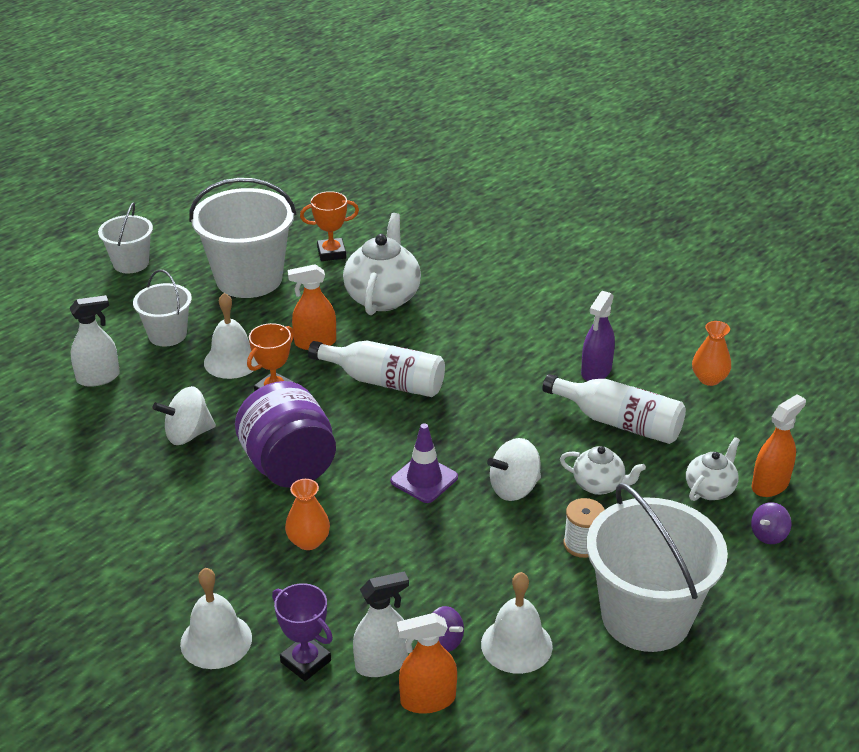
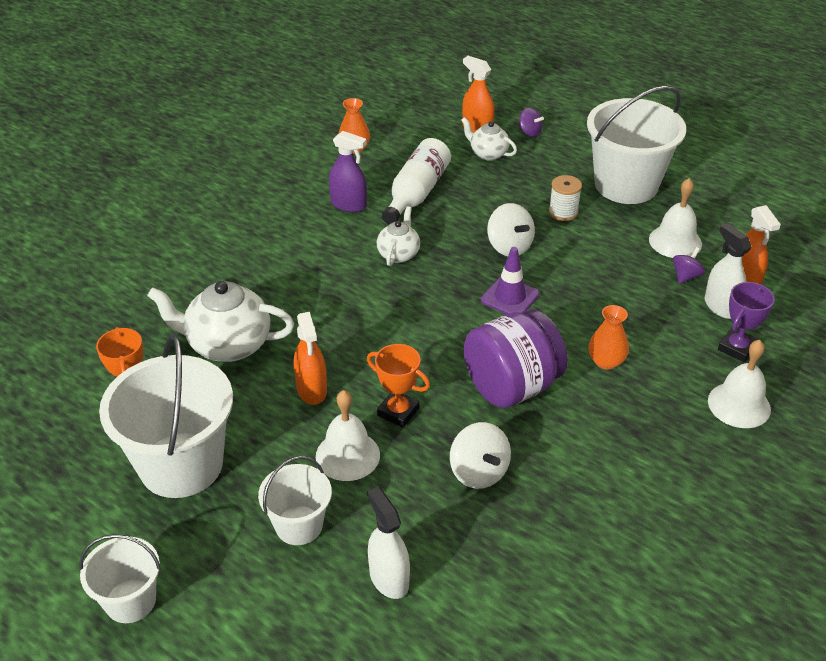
camera: 95 degrees left, 5 degrees up
white bottle [308,341,445,397] -> none
white teapot [560,446,646,495] -> white teapot moved to [377,206,420,266]

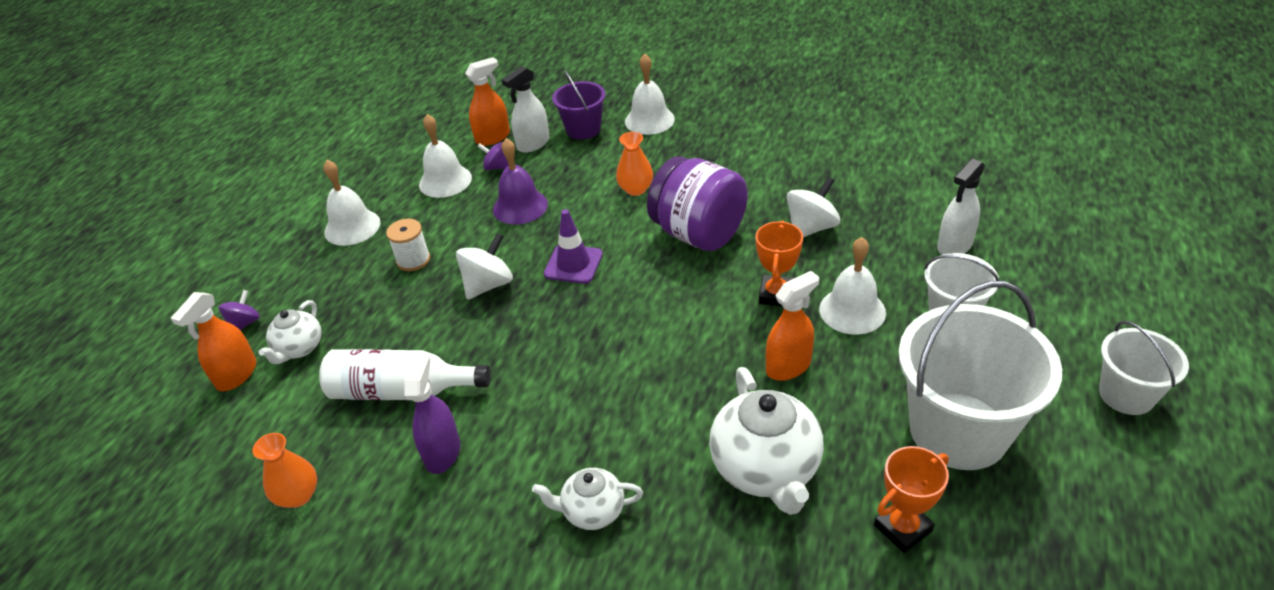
camera: 105 degrees left, 0 degrees up
white teapot [377,206,420,266] -> white teapot moved to [532,468,643,530]
white bucket [587,86,686,204] -> white bell [323,160,380,246]
purple trophy [718,282,775,362] -> purple bucket [552,70,606,140]
none -> purple bell [493,138,548,225]

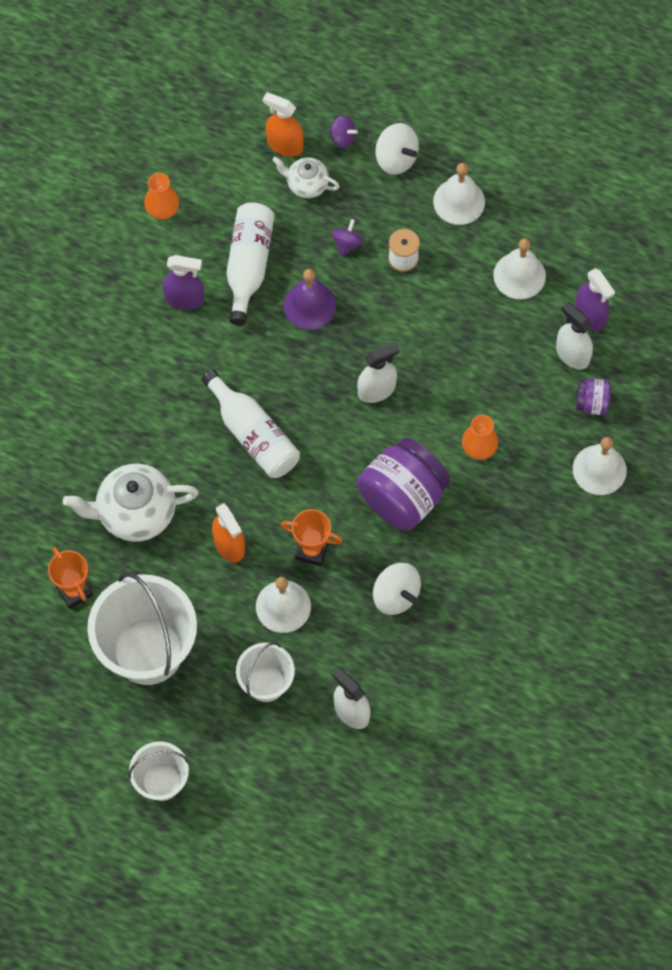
camera: 90 degrees right, 25 degrees up
white spinning top [456,233,513,300] -> white spinning top moved to [376,123,419,175]
orange spray bottle [465,57,510,146] -> purple spray bottle [575,268,615,331]
purple spinning top [477,142,509,170] -> purple spinning top moved to [332,219,363,256]
purple bell [493,138,548,225] -> purple bell moved to [284,269,336,329]
white teapot [532,468,643,530] -> none
purple traffic cone [544,209,603,284] -> white spray bottle [357,342,399,403]
purple bucket [552,70,606,140] -> purple jar [576,379,611,415]
none -> white bottle [201,369,300,478]

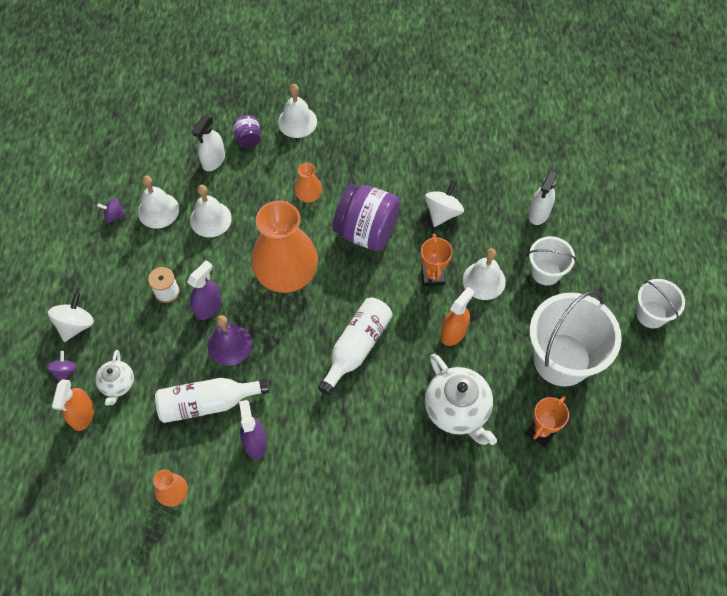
camera: 110 degrees left, 5 degrees down
purple spinning top [332,219,363,256] -> purple spinning top moved to [97,198,127,223]
white spray bottle [357,342,399,403] -> orange vase [251,201,318,293]
white bell [433,163,485,225] -> white bell moved to [190,185,232,237]
purple spray bottle [575,268,615,331] -> purple spray bottle moved to [187,260,222,320]

